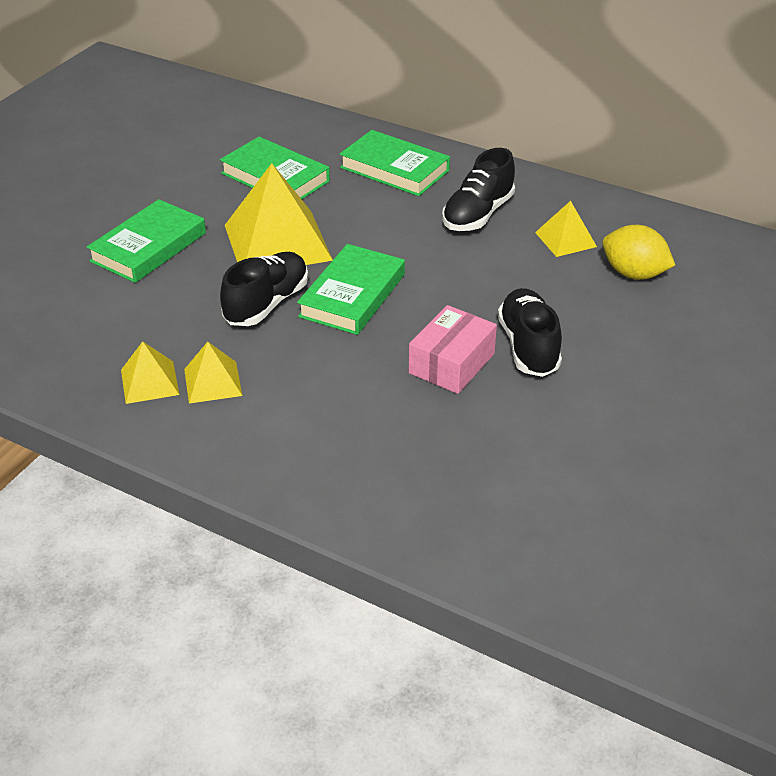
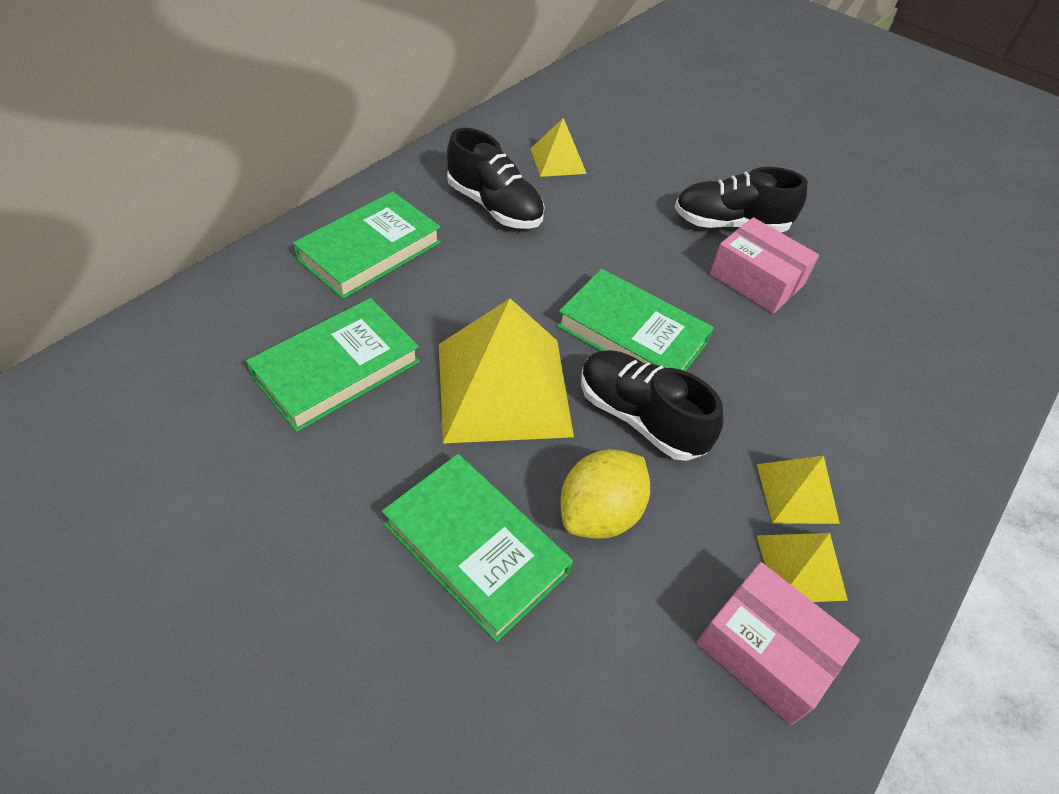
camera: 85 degrees left, 10 degrees up
yellow lemon [602,225,675,280] -> yellow lemon moved to [560,449,650,539]
none -> pink box [696,562,860,725]

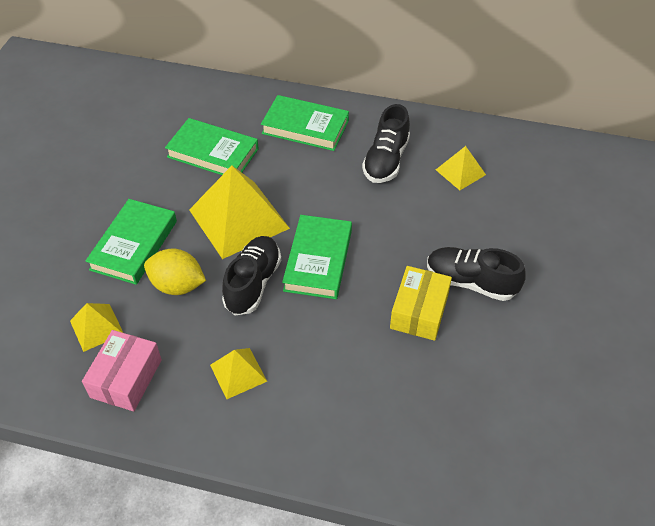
camera: 70 degrees right, 0 degrees up
black shoe [674,167,807,232] -> black shoe turned 45 degrees counterclockwise [427,247,526,301]
pink box [710,217,819,314] -> yellow box [390,266,452,341]
yellow pyramid [756,533,848,602] -> yellow pyramid moved to [70,303,123,352]

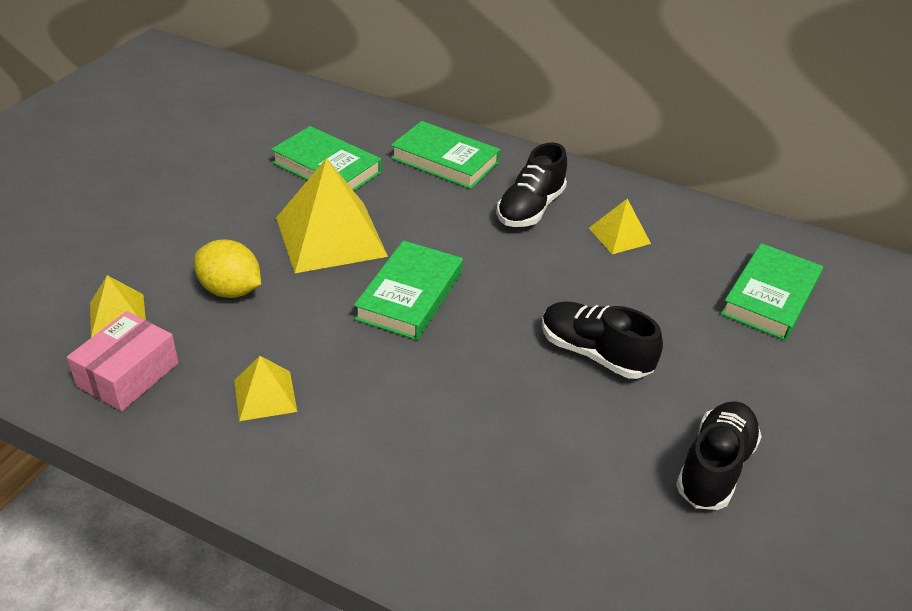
camera: 10 degrees right, 10 degrees down
green book [85,199,177,285] -> green book moved to [721,243,823,341]
black shoe [222,236,281,315] -> black shoe moved to [676,401,762,510]
yellow box [390,266,452,341] -> none

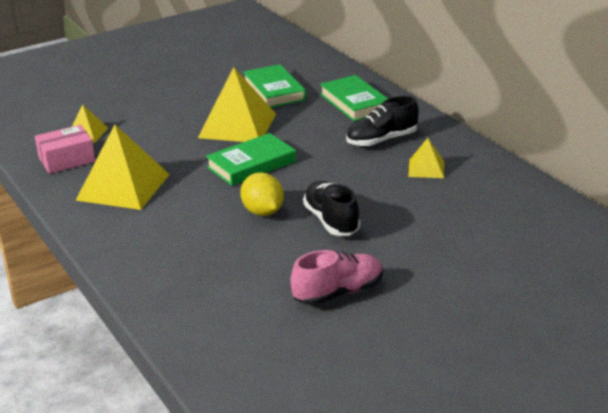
camera: 35 degrees right, 10 degrees down
yellow lemon [194,239,261,298] -> yellow lemon moved to [240,172,284,216]
yellow pyramid [234,356,297,421] -> yellow pyramid [76,124,170,210], size x1.98
black shoe [676,401,762,510] -> pink shoe [291,250,383,305]
green book [721,243,823,341] -> none

